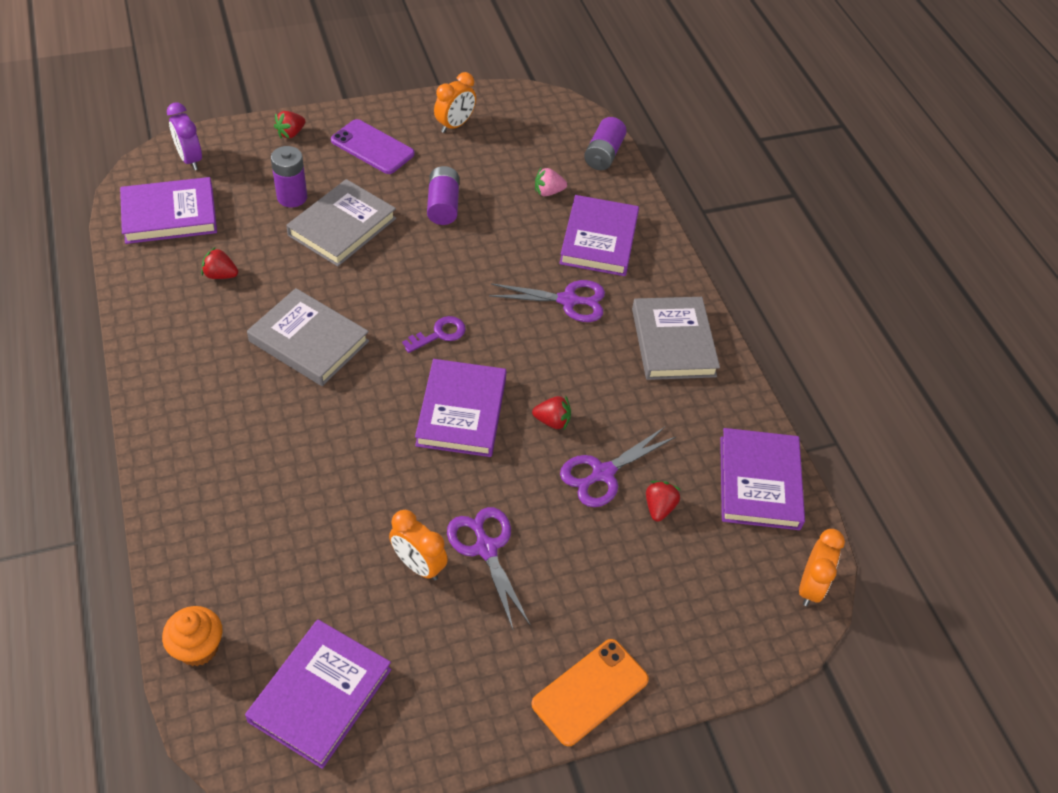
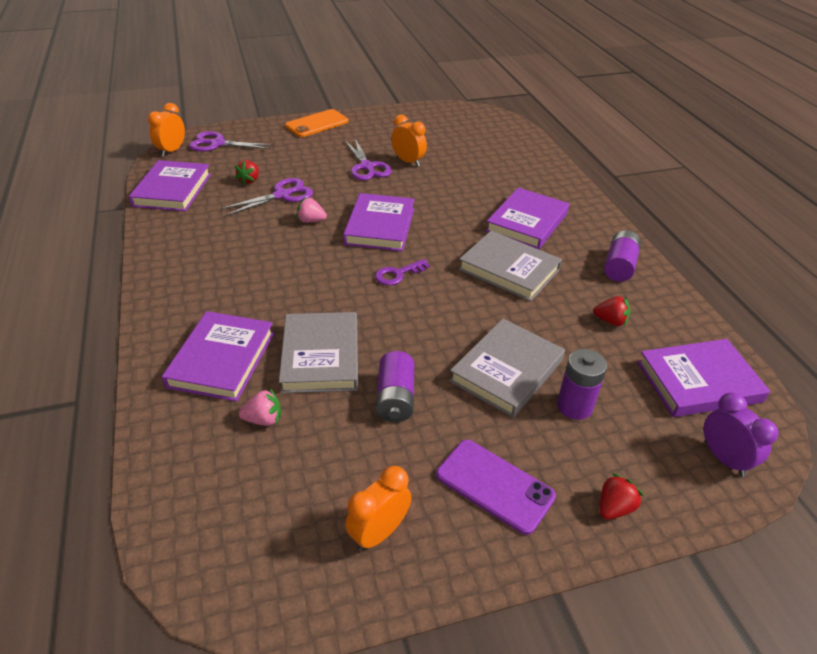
camera: 175 degrees left, 10 degrees down
orange cupcake [162,606,222,666] -> none
purple book [245,619,392,769] -> purple book moved to [486,187,569,249]
purple scissors [489,280,605,322] -> purple scissors moved to [189,131,273,152]
red strawberry [532,395,571,429] -> pink strawberry [297,197,327,223]
purple battery [584,117,627,170] -> purple battery moved to [604,230,641,282]
grey book [632,297,720,380] -> grey book moved to [279,312,358,393]

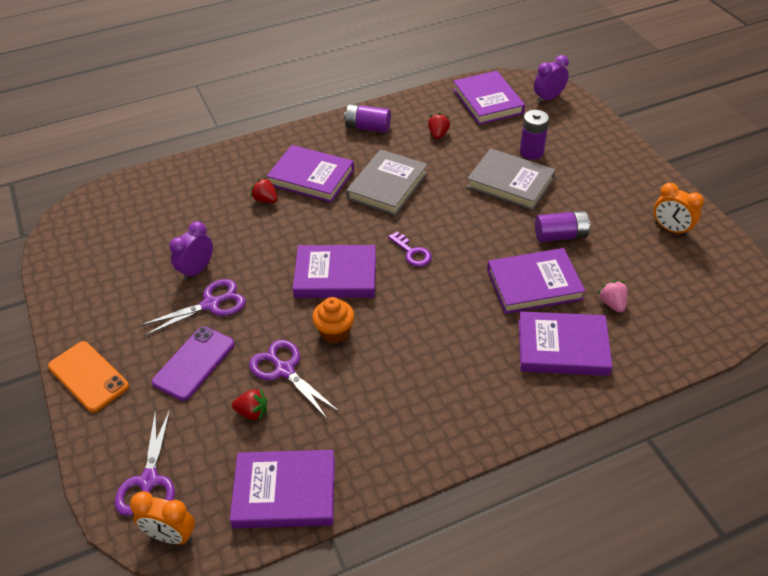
camera: 95 degrees left, 5 degrees up
grey book [279,312,358,393] -> purple book [487,248,586,314]
pink strawberry [297,197,327,223] -> orange cupcake [312,297,354,343]
orange clock [391,115,427,167] -> purple clock [169,221,213,281]
purple phone [436,440,556,535] -> purple phone moved to [152,326,235,401]
red strawberry [599,473,644,520] -> red strawberry moved to [251,177,278,203]

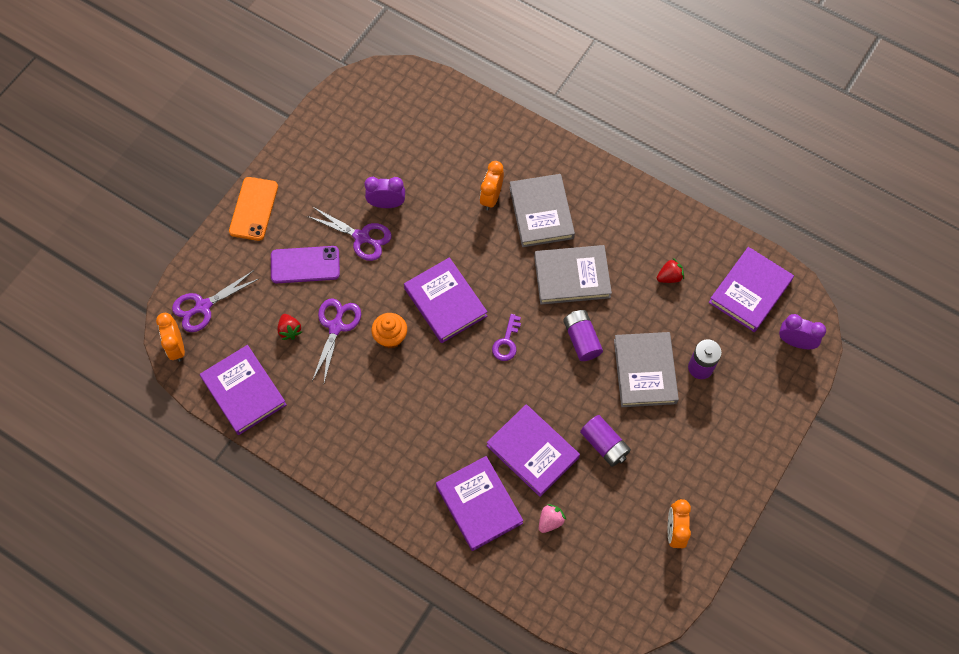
camera: 55 degrees right, 20 degrees up
red strawberry [251,177,278,203] -> orange clock [480,161,504,210]
purple book [267,145,354,202] -> grey book [509,174,575,247]
purple battery [344,104,391,133] -> purple battery moved to [563,310,603,361]

